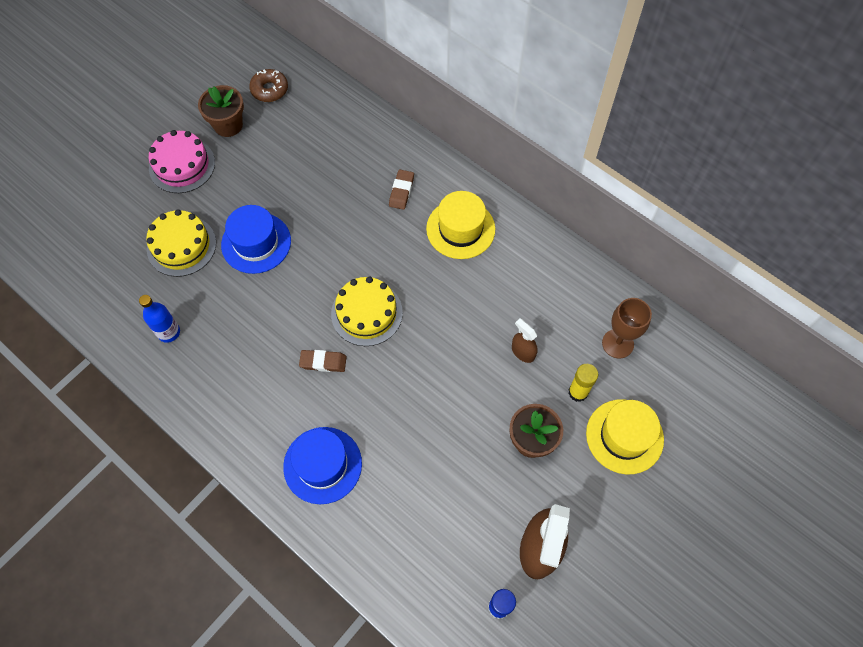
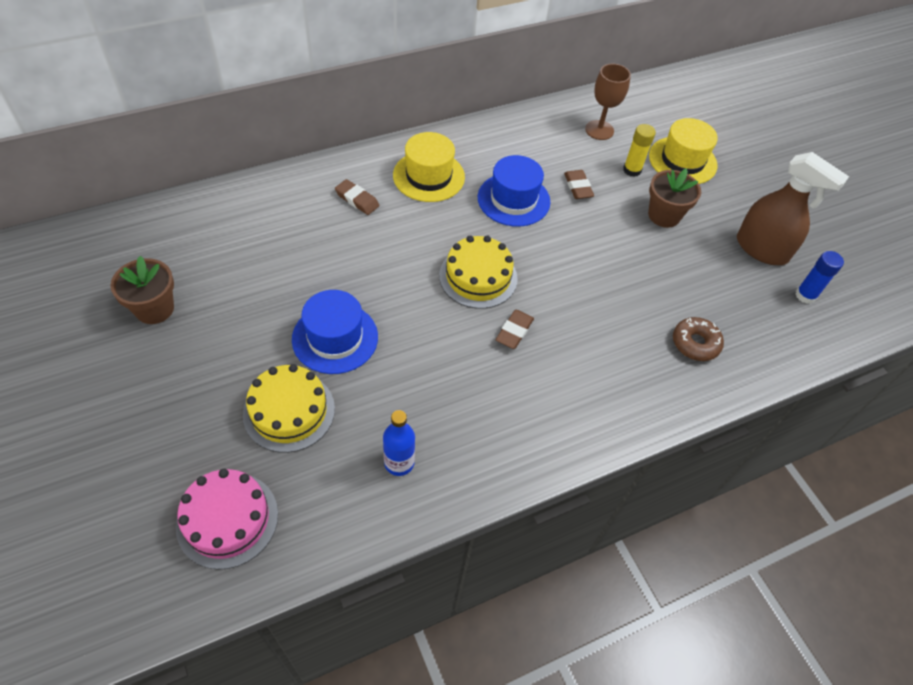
camera: 70 degrees left, 10 degrees down
pink cake [149,130,215,193] -> pink cake moved to [176,469,278,570]
brown donut [249,69,288,102] -> brown donut moved to [673,317,724,361]
blue hat [283,427,362,504] -> blue hat moved to [478,155,550,227]
brown spray bottle [512,318,537,363] -> brown eraser [564,170,594,199]

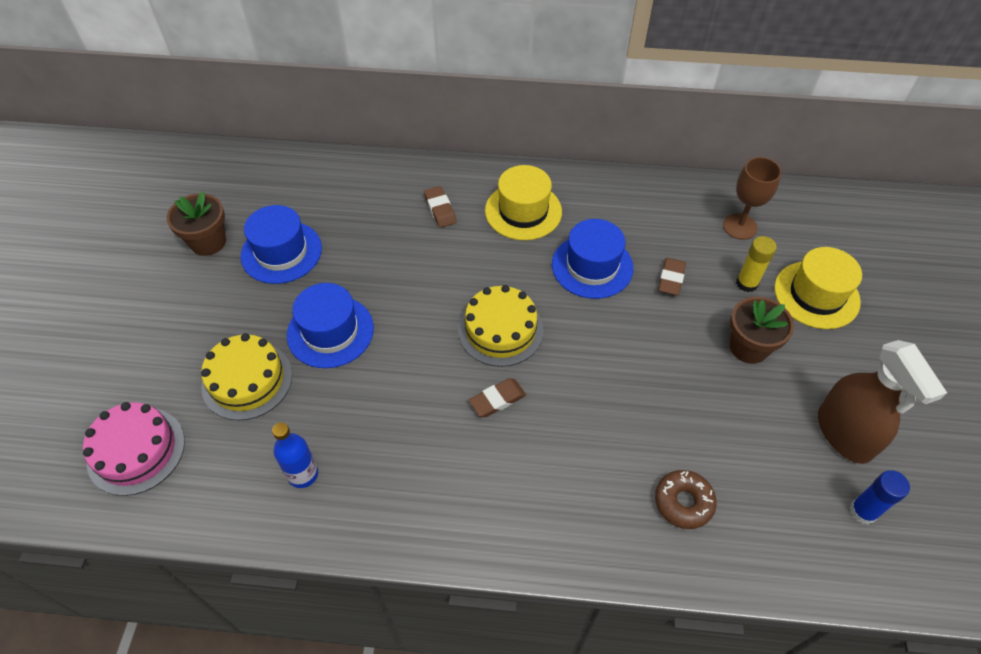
camera: 35 degrees right, 0 degrees up
none -> blue hat [240,205,322,284]

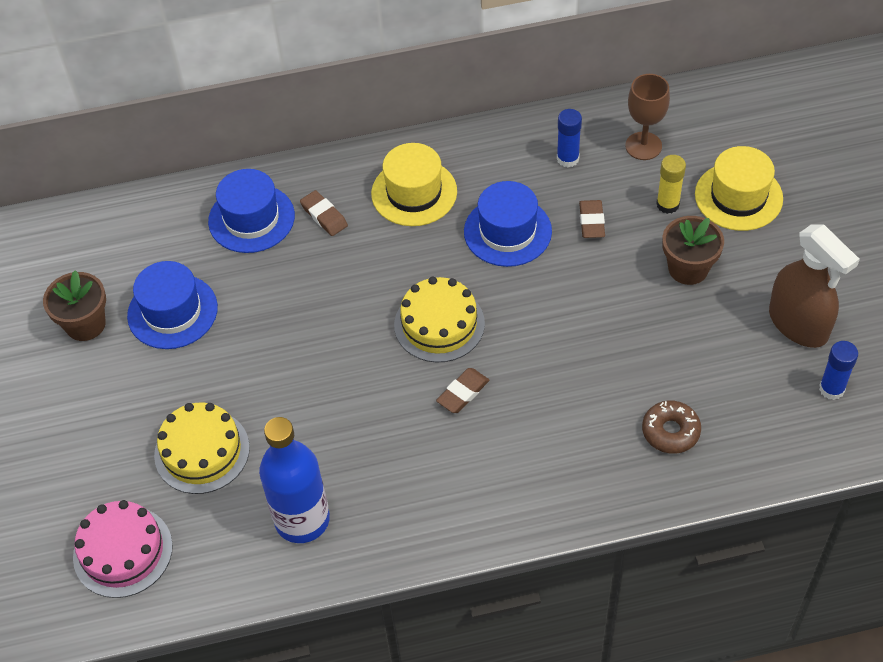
camera: 15 degrees left, 0 degrees up
blue bottle [272,422,318,488] -> blue bottle [259,417,330,543], size x1.76
blue hat [287,283,374,368] -> blue hat moved to [208,169,295,253]
none -> blue glue stick [557,109,582,168]

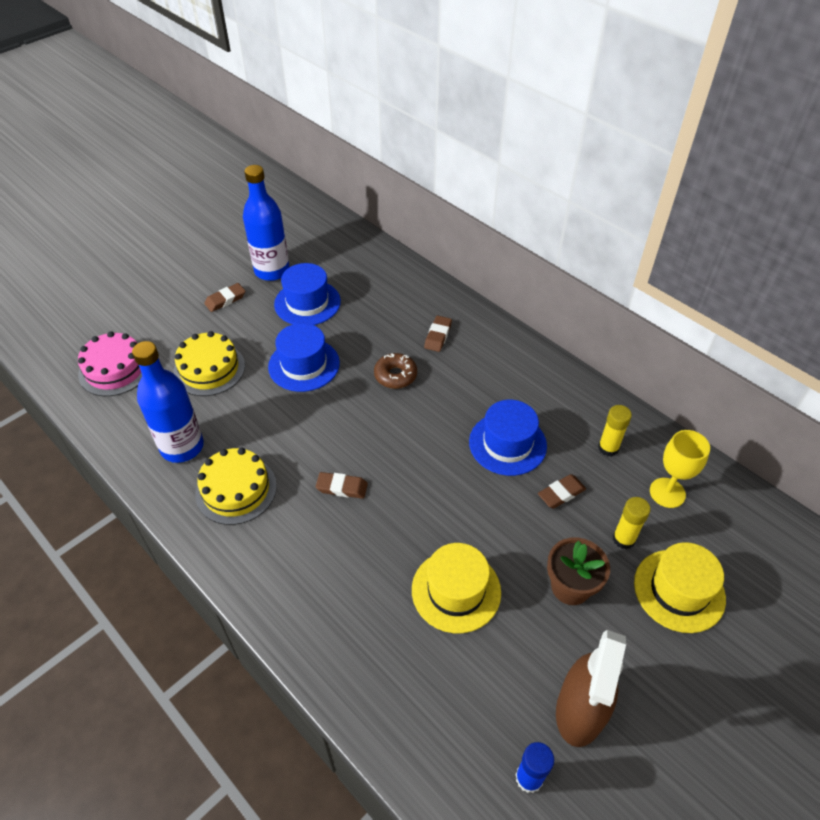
camera: 55 degrees right, 5 degrees down
brown flower pot [43,270,106,341] -> blue bottle [243,165,290,281]
blue hat [208,169,295,253] -> blue hat moved to [268,323,340,392]
yellow hat [371,143,457,226] -> yellow hat moved to [412,543,501,633]
yellow cake [394,277,485,363] -> yellow cake moved to [195,448,277,525]
blue glue stick [557,109,582,168] -> yellow glue stick [598,405,632,457]
brown goblet [625,74,670,160] -> yellow goblet [650,430,710,508]
brown donut [642,400,701,454] -> brown donut moved to [374,353,417,389]
none -> brown eraser [204,283,245,312]

